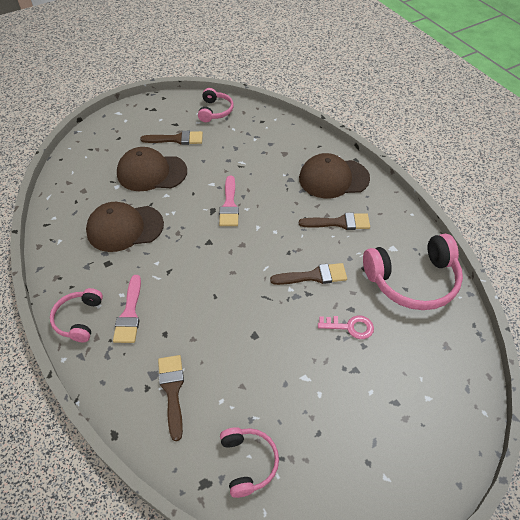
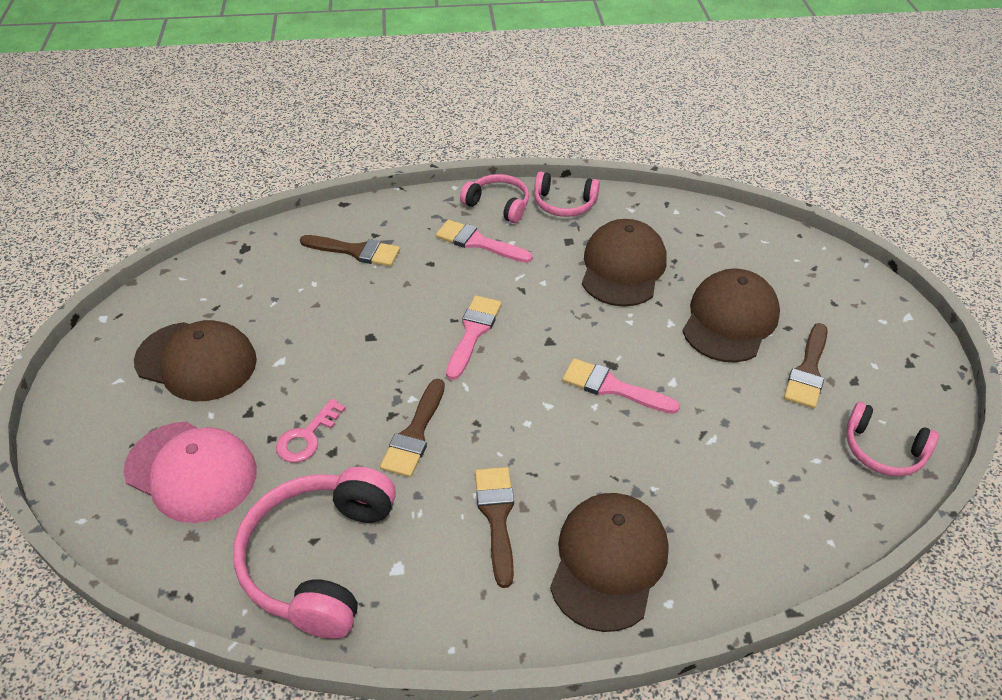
camera: 115 degrees right, 5 degrees down
pink headphones [220,427,279,498] -> pink headphones moved to [534,171,600,217]
brown brush [299,213,370,230] -> brown brush turned 150 degrees clockwise [475,467,514,588]
none -> pink cap [123,422,257,523]
none -> brown cap [134,320,257,401]
none -> pink brush [446,295,502,380]

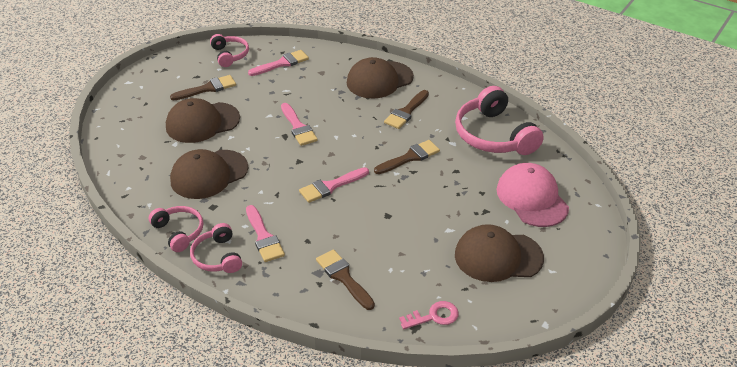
camera: 140 degrees left, 5 degrees down
brown cap [134,320,257,401] -> brown cap turned 60 degrees counterclockwise [455,224,544,282]
pink headphones [233,467,396,639] -> pink headphones turned 105 degrees clockwise [455,86,544,155]
pink key [276,399,346,463] -> pink key moved to [399,301,459,329]
none -> pink brush [248,50,309,76]

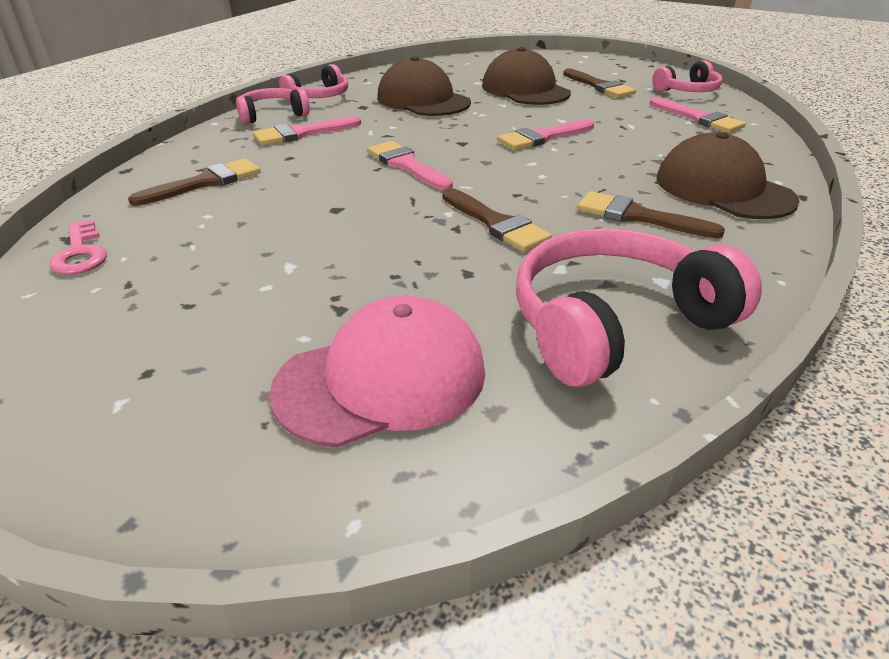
camera: 85 degrees right, 5 degrees down
brown cap [455,224,544,282] -> none

